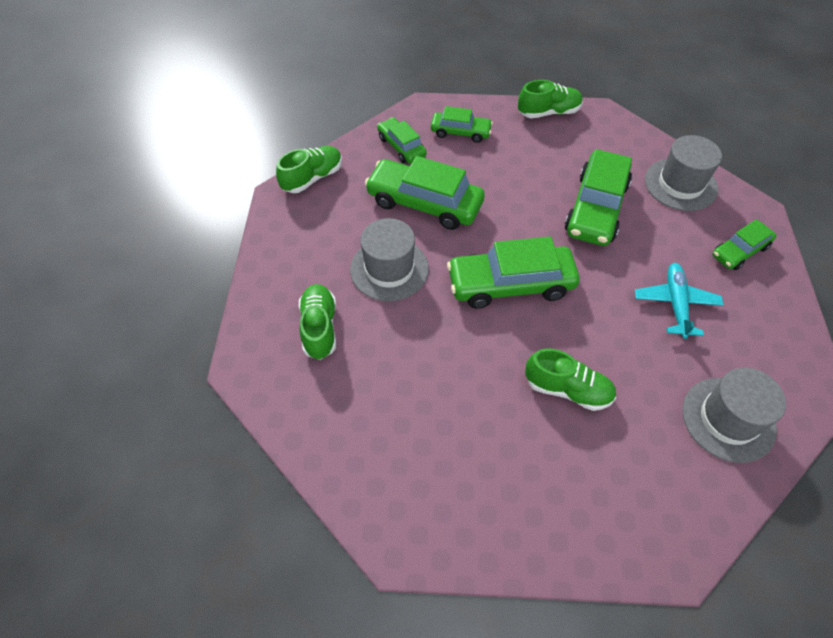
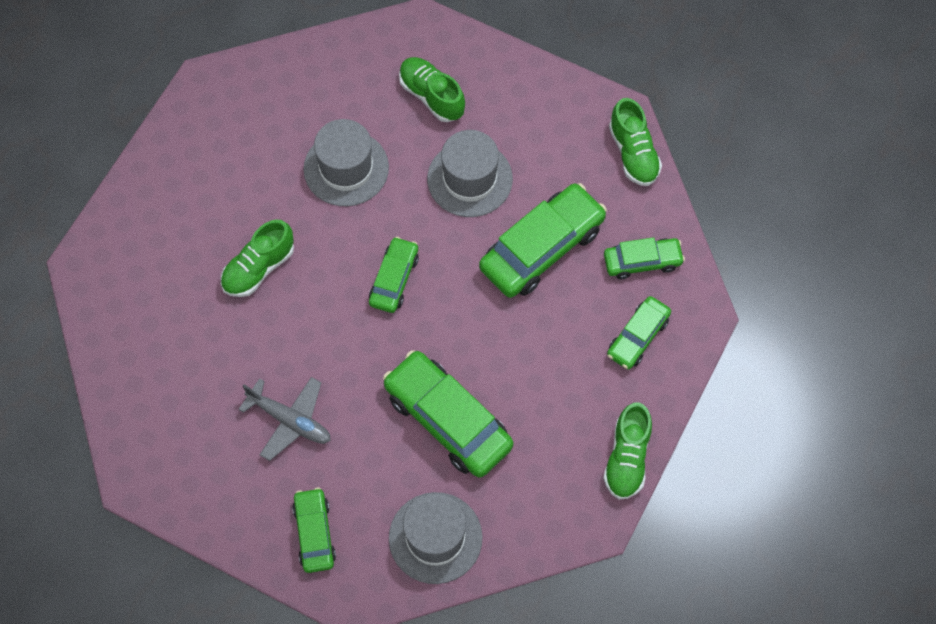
camera: 115 degrees right, 10 degrees up
green shoe [299,284,336,360] -> green shoe turned 150 degrees counterclockwise [399,57,465,122]
green car [447,237,579,309] -> green car [369,237,419,313], size x0.57
turquoise plane [635,263,724,339] -> grey plane [238,377,331,461]
grey hat [682,368,786,463] -> grey hat moved to [304,119,389,206]

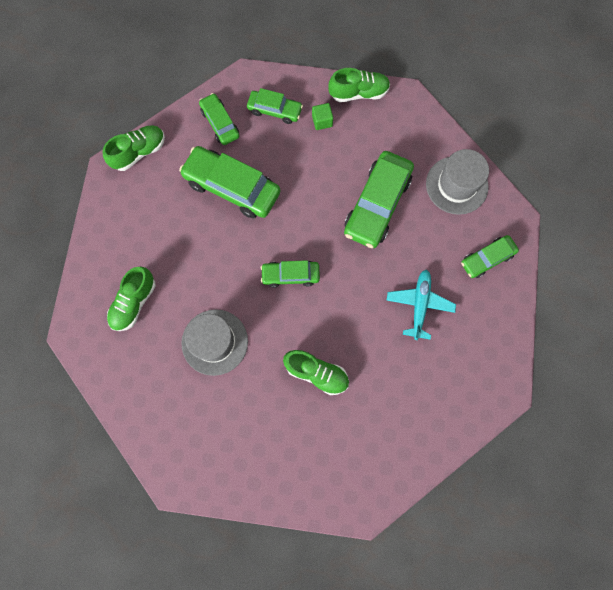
camera: 110 degrees left, 10 degrees up
grey plane [238,377,331,461] -> turquoise plane [387,270,456,340]
grey hat [427,130,513,217] -> none
none -> green cube [312,103,333,130]

